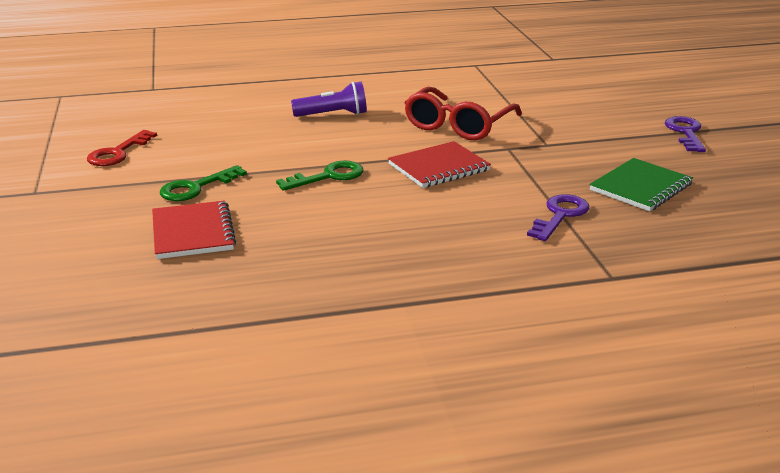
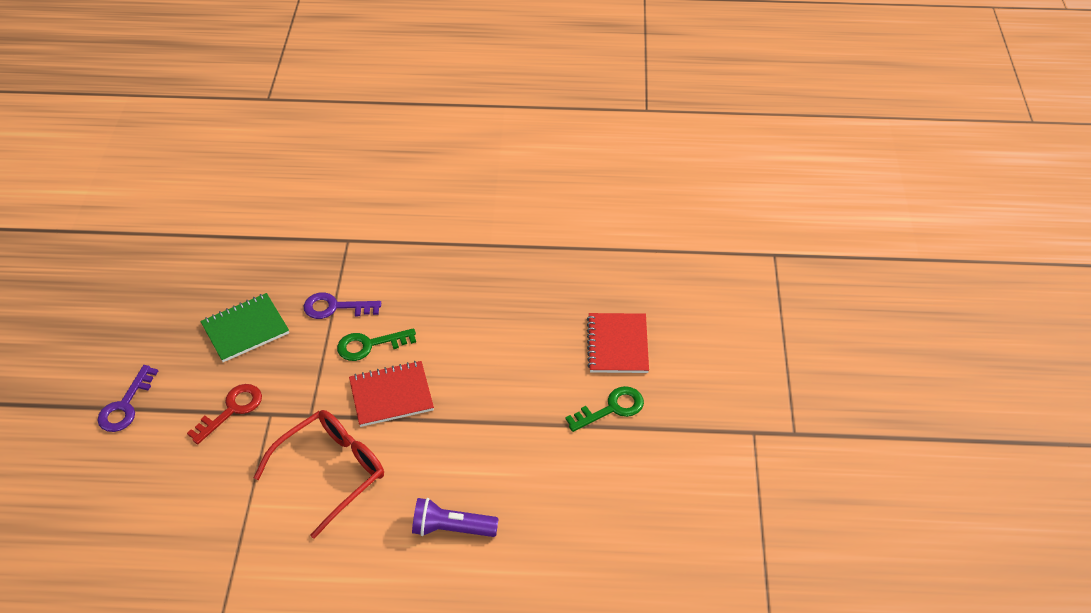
camera: 165 degrees left, 20 degrees up
red key [87,130,157,166] -> red key moved to [187,384,262,444]
green key [276,160,363,191] -> green key moved to [337,328,416,361]
purple key [527,194,589,241] -> purple key turned 45 degrees clockwise [304,292,381,319]

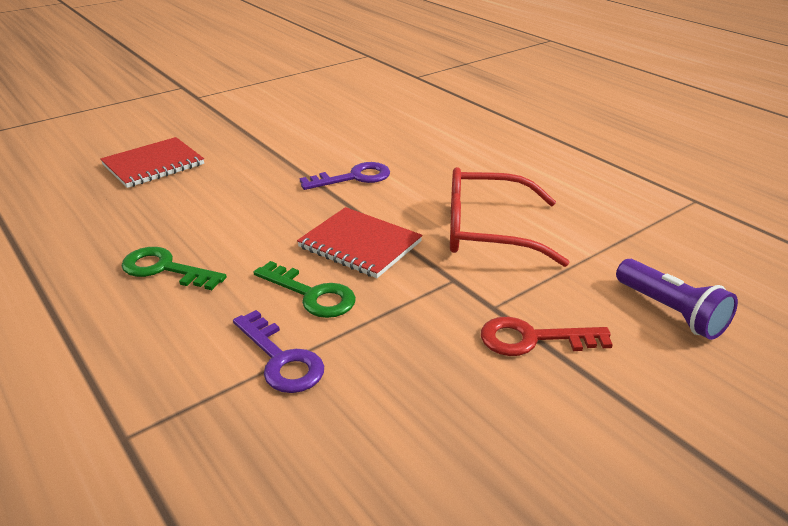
camera: 130 degrees left, 15 degrees down
purple key [97,365,158,432] -> purple key moved to [300,162,390,190]
green notebook [200,293,289,362] -> none
purple flashlight [412,498,499,537] -> purple flashlight moved to [616,259,738,340]
green key [565,386,644,432] -> green key moved to [121,247,227,290]

